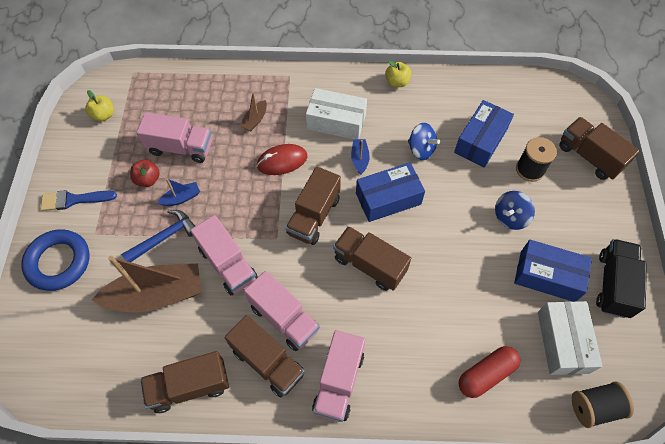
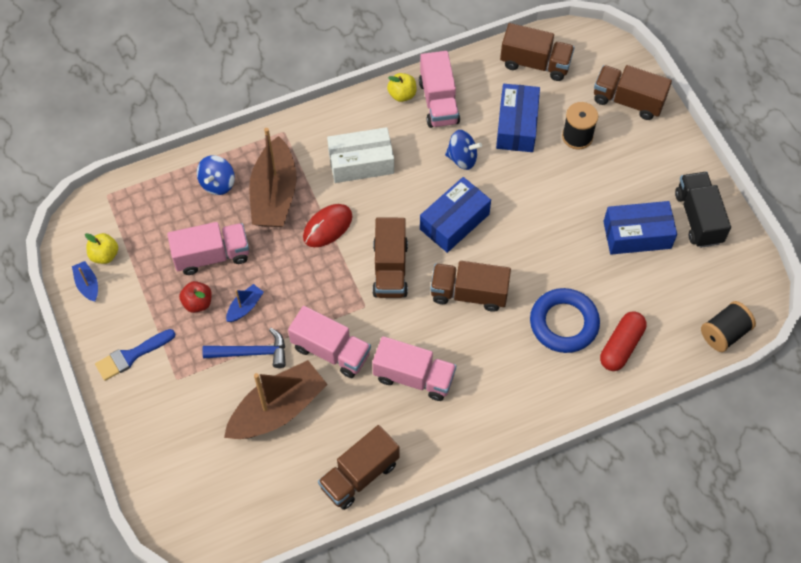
camera: 25 degrees left, 0 degrees up
blue ring [21,229,90,291] -> blue ring moved to [530,288,600,353]
blue hammer [121,210,195,262] -> blue hammer turned 60 degrees clockwise [202,328,286,368]
brown truck [225,315,305,397] -> brown truck moved to [500,23,575,81]
brown boat [240,92,267,131] -> brown boat [249,128,297,227], size x2.27
pink truck [312,330,365,422] -> pink truck moved to [419,51,460,128]
blue boat [351,139,370,175] -> blue boat moved to [72,261,98,302]
blue spinning top [495,191,535,230] -> blue spinning top moved to [197,155,235,195]
white box [538,301,602,375] -> none

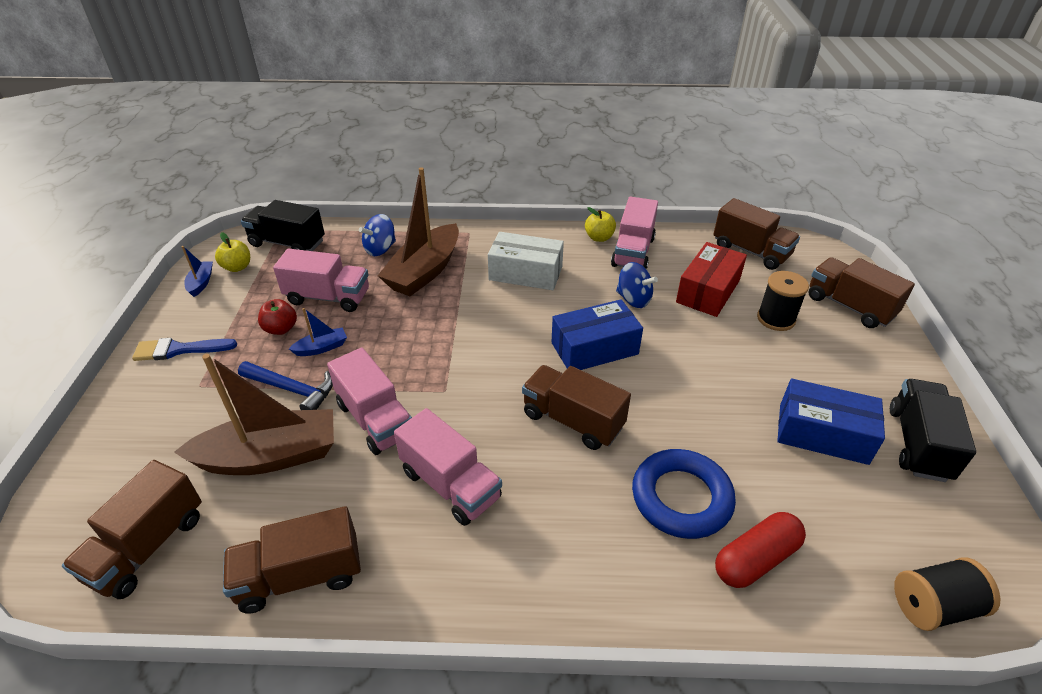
camera: 25 degrees right, 20 degrees down
red mouse [303,204,353,247] -> none
brown truck [372,218,408,298] -> brown truck moved to [62,460,202,599]
blue box [496,84,540,152] -> red box [676,242,747,317]
none -> black truck [241,200,325,251]

